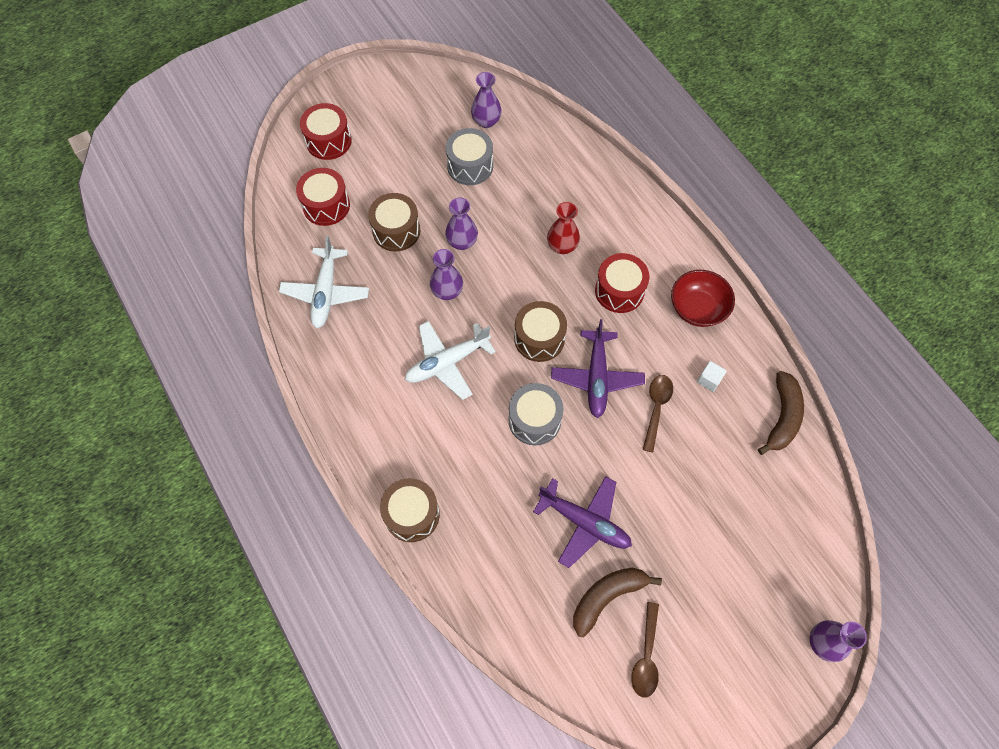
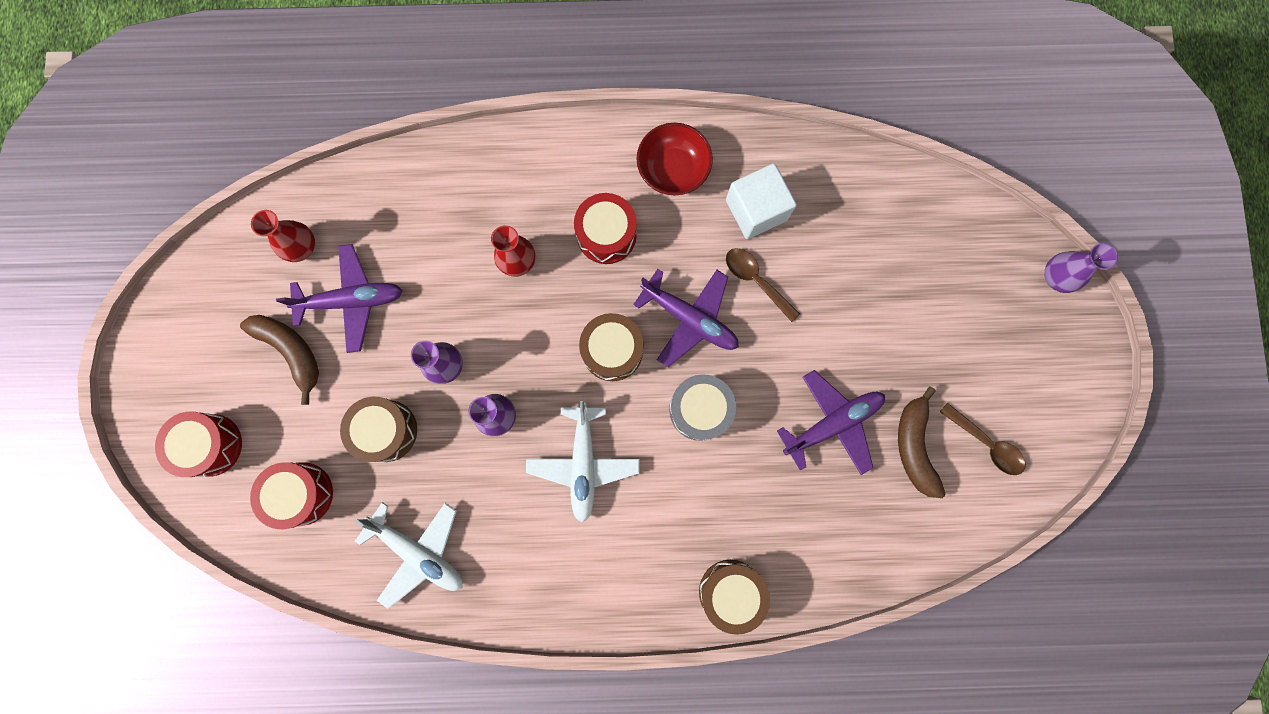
camera: 60 degrees left, 15 degrees up
grey drum [446,128,493,185] -> purple plane [276,244,403,353]
purple vase [471,72,501,128] -> red vase [251,210,315,262]
white cube [697,361,727,392] -> white cube [726,163,797,239], size x2.12
brown banana [758,371,804,455] -> brown banana moved to [240,315,319,405]

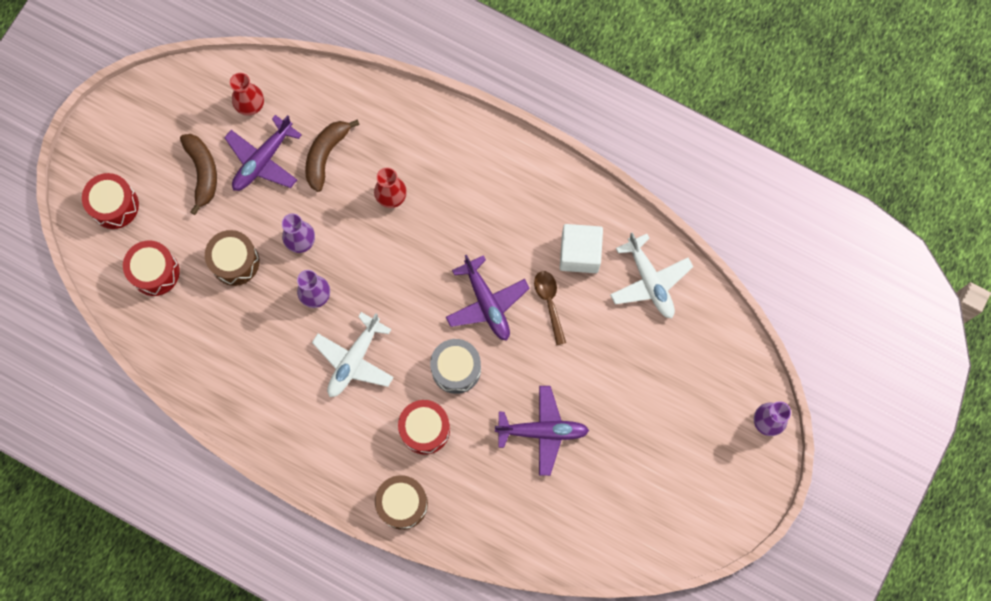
camera: 30 degrees right, 5 degrees down
purple plane [276,244,403,353] -> purple plane turned 105 degrees clockwise [224,115,302,191]
white plane [355,502,463,609] -> white plane moved to [610,232,693,318]
red drum [574,193,637,264] -> red drum moved to [398,400,450,455]
brown drum [579,313,644,381] -> none
red bowl [637,123,713,196] -> none
brown banana [898,386,946,498] -> brown banana moved to [305,119,360,192]
brown spoon [940,403,1026,475] -> none

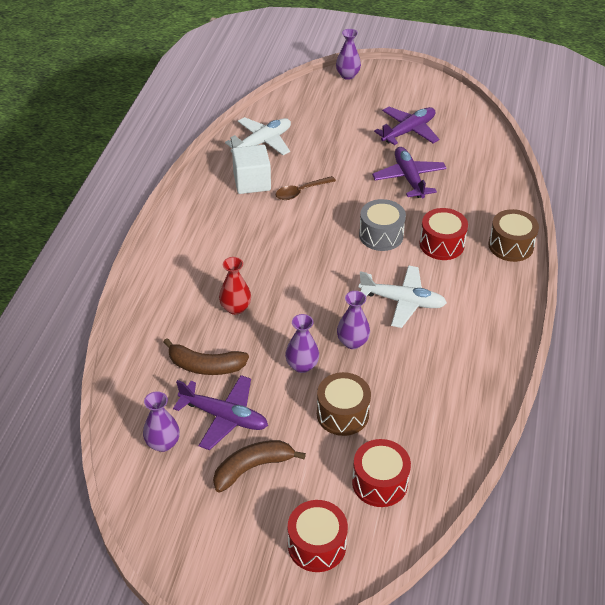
camera: 105 degrees left, 30 degrees down
red vase [230,73,264,116] -> purple vase [143,391,180,452]
purple plane [446,254,530,341] -> purple plane moved to [374,107,439,145]

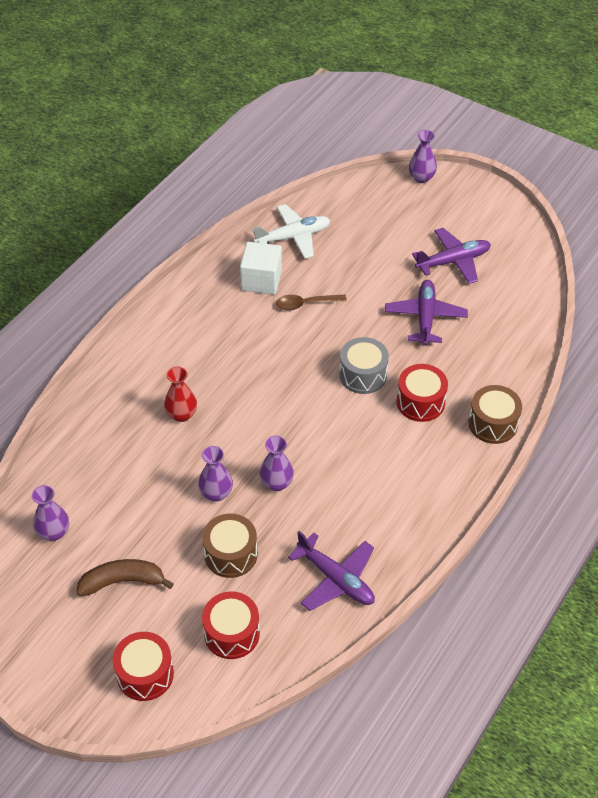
camera: 20 degrees right, 5 degrees up
brown banana [164,338,249,375] -> none
purple plane [173,375,268,450] -> purple plane moved to [288,531,375,611]
white plane [359,265,447,328] -> none

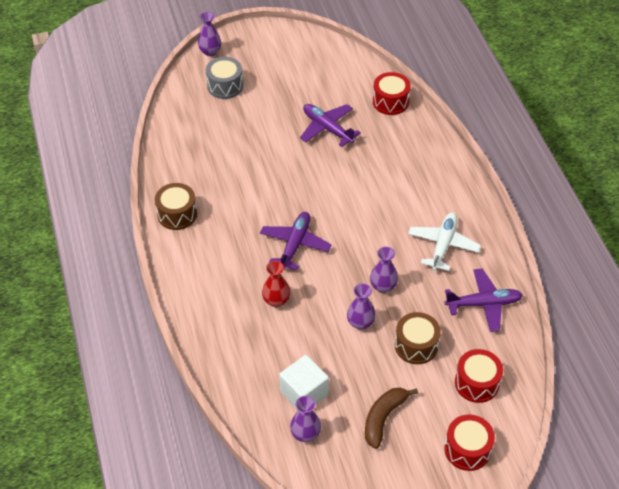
camera: 50 degrees left, 0 degrees up
white cube [240,242,282,294] -> white cube moved to [279,355,329,411]
white plane [252,204,330,259] -> white plane moved to [408,212,481,271]
brown spoon [276,295,347,310] -> none
grey drum [339,337,389,394] -> grey drum moved to [206,57,243,99]
red drum [397,364,448,422] -> red drum moved to [373,72,411,115]
purple plane [412,228,491,284] -> purple plane moved to [260,212,332,270]
brown drum [468,385,522,444] -> brown drum moved to [155,183,197,230]

